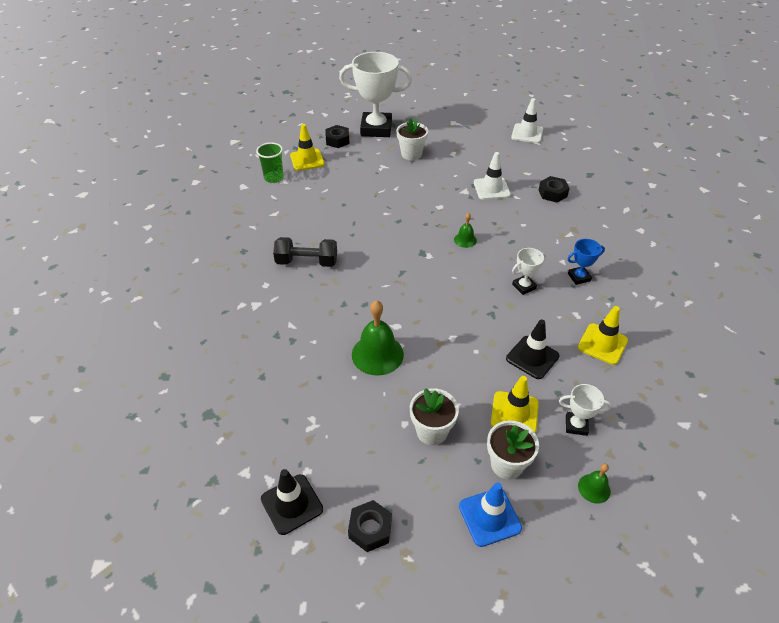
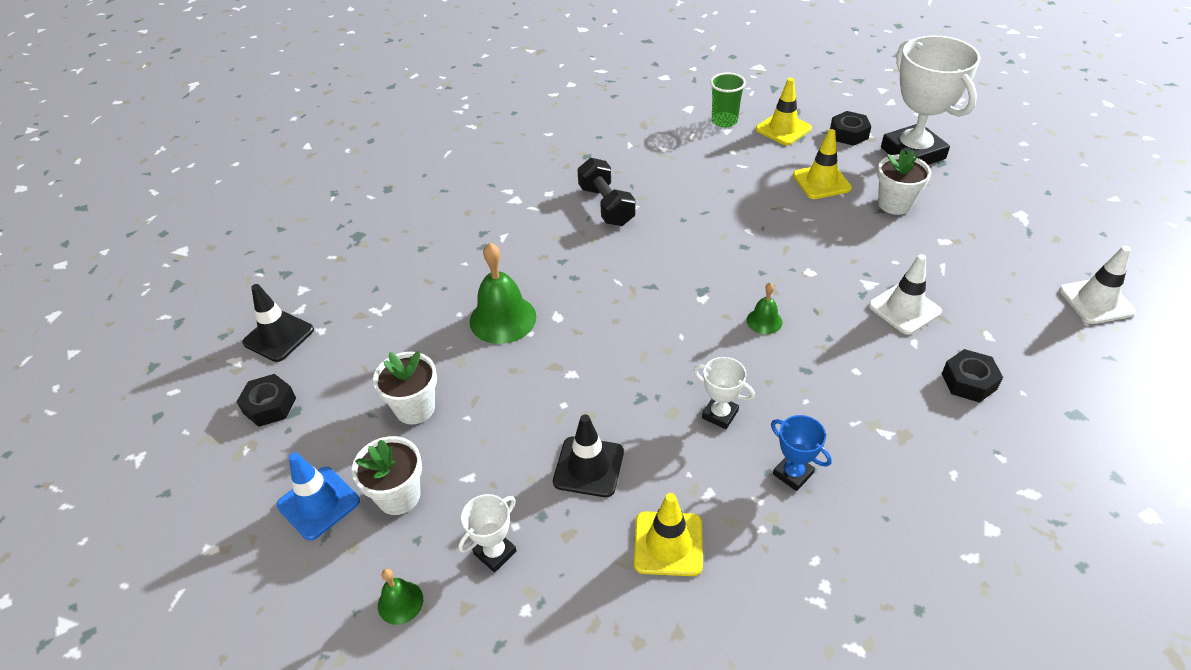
camera: 65 degrees right, 0 degrees up
yellow traffic cone [491,376,539,433] -> yellow traffic cone moved to [793,129,852,199]
white trophy [559,384,611,436] -> white trophy turned 60 degrees clockwise [458,494,516,572]

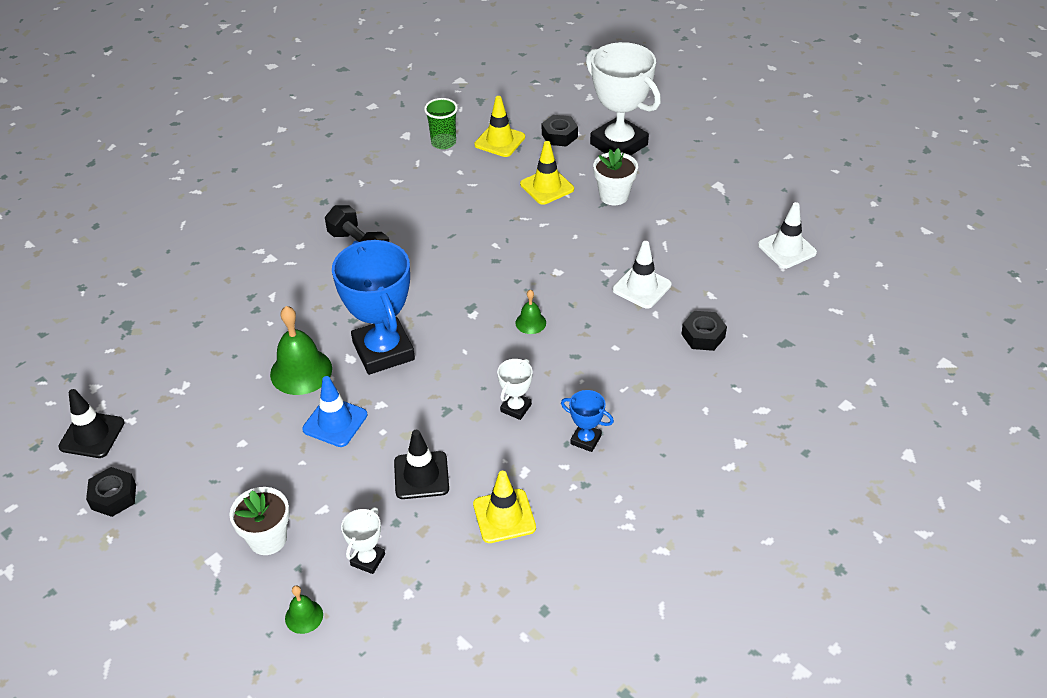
camera: 20 degrees left, 0 degrees up
blue traffic cone [277,452,360,541] -> blue traffic cone moved to [302,376,368,447]
white flower pot [373,351,437,424] -> none
white trophy [694,357,755,429] -> white trophy turned 75 degrees counterclockwise [497,359,533,420]
none -> blue trophy [332,240,415,375]

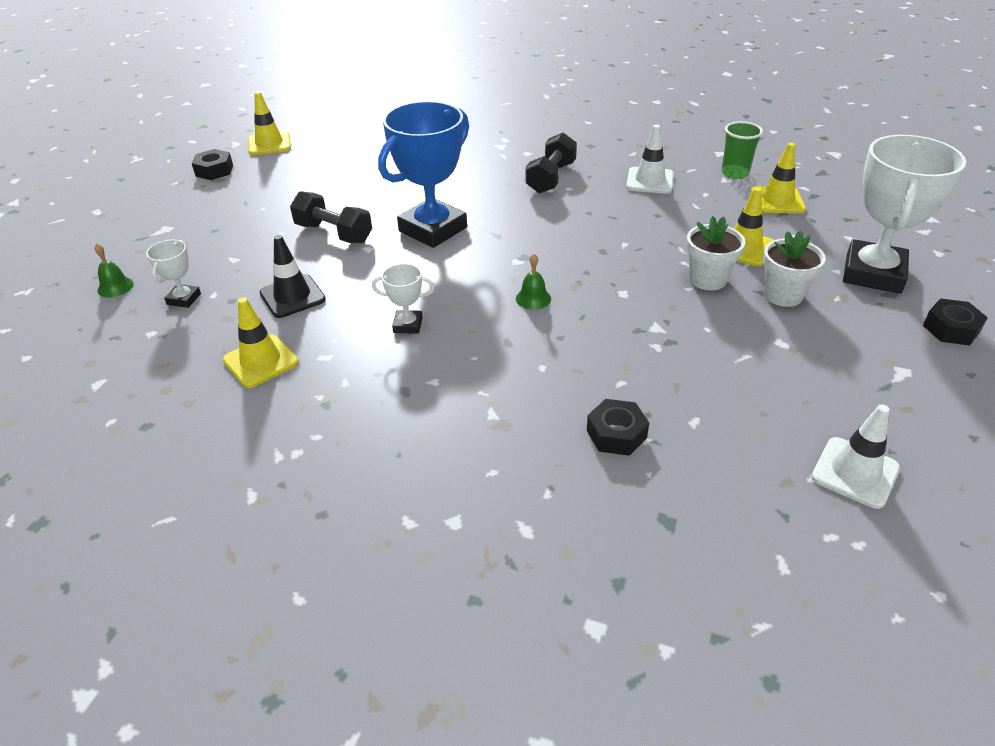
camera: 65 degrees right, 5 degrees down
black traffic cone [58,389,124,458] -> yellow traffic cone [248,91,291,155]
white flower pot [229,487,290,555] -> white flower pot moved to [686,216,746,290]
green bell [270,306,332,395] -> none
blue traffic cone [302,376,368,447] -> black dumbbell [290,191,372,243]
white trophy [341,507,385,574] -> white trophy turned 75 degrees counterclockwise [146,240,201,308]
black nut [542,115,578,147] -> black nut moved to [923,298,988,346]
blue trophy [561,390,614,452] -> none
white traffic cone [613,241,672,309] -> white traffic cone moved to [626,125,674,194]

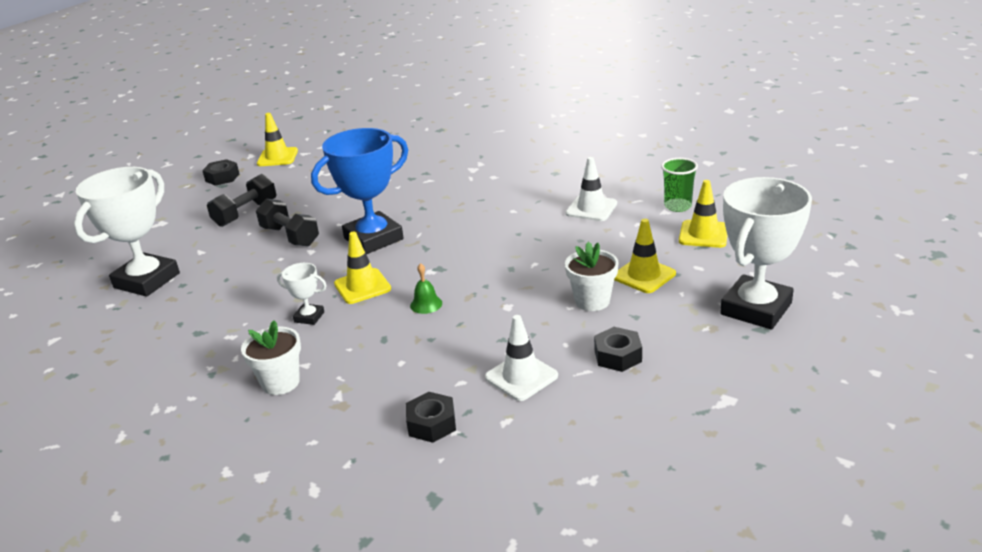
camera: 15 degrees right, 10 degrees down
green bell [94,244,134,298] -> none
white trophy [146,240,201,308] -> white trophy [74,167,180,297], size x2.22
yellow traffic cone [223,297,299,388] -> yellow traffic cone moved to [334,232,391,304]
black traffic cone [260,235,326,318] -> none
black dumbbell [526,133,577,194] -> black dumbbell moved to [207,174,277,227]
white flower pot [763,230,826,307] -> white flower pot moved to [241,320,301,395]
white traffic cone [811,404,900,509] -> white traffic cone moved to [485,315,558,401]
black nut [923,298,988,346] -> black nut moved to [594,327,642,372]

